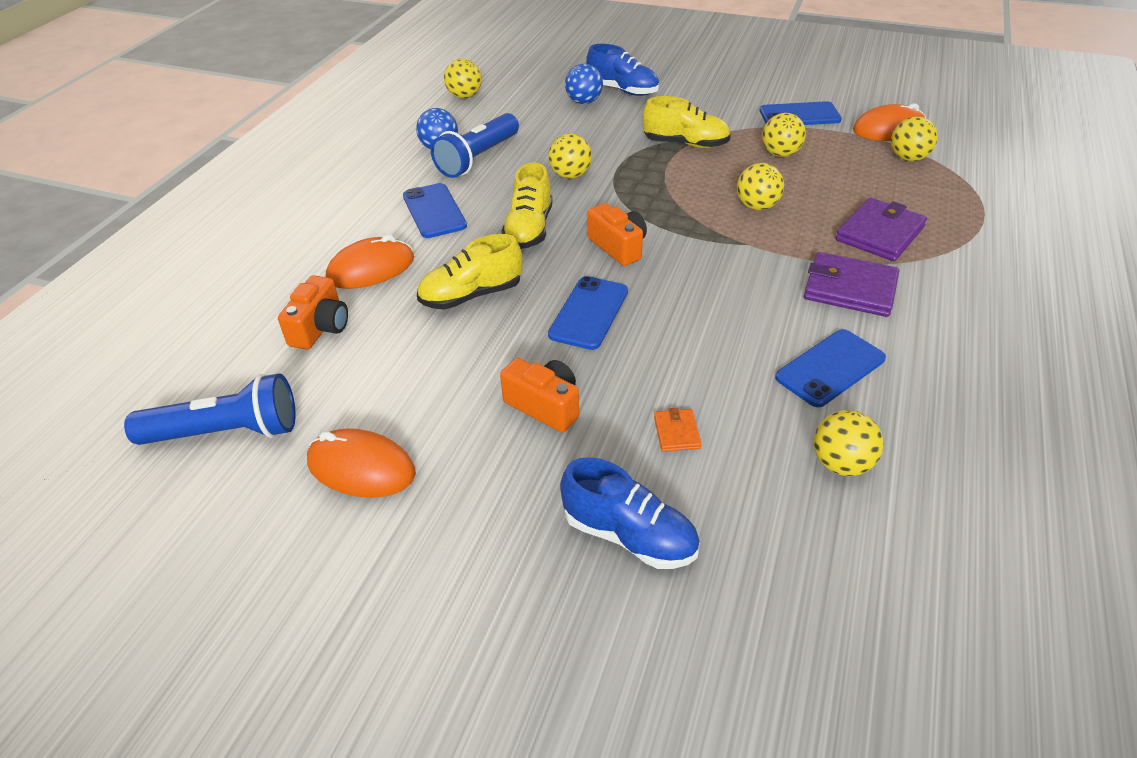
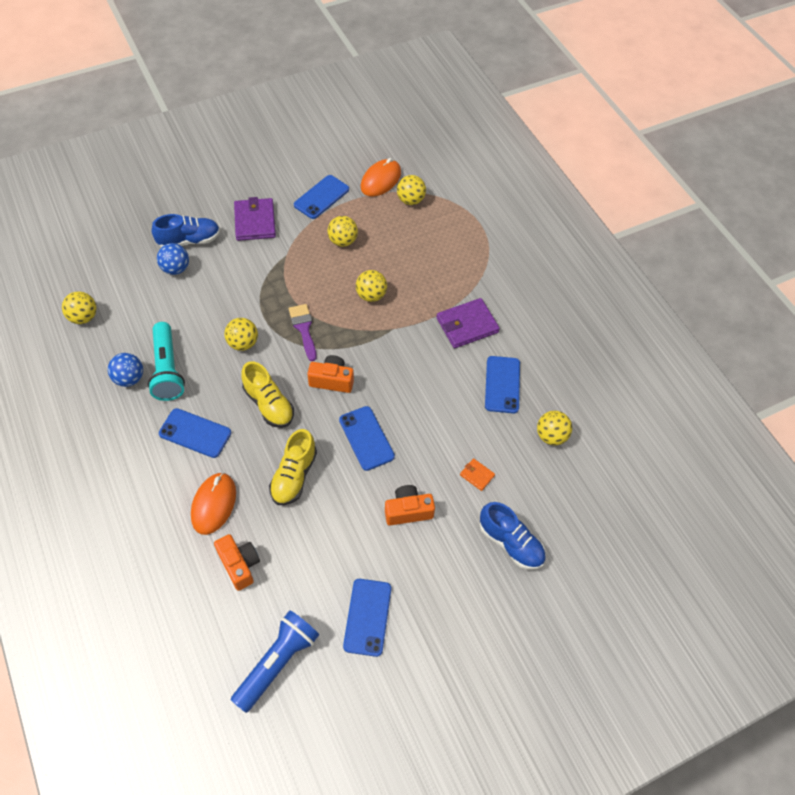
camera: 50 degrees left, 15 degrees up
orange mouse [307,428,416,498] -> blue phone [343,579,391,657]
blue flashlight [431,113,519,178] -> turquoise flashlight [148,322,185,401]
blue shoe [560,457,700,569] -> blue shoe turned 60 degrees clockwise [480,502,545,570]
yellow shoe [643,96,731,148] -> none
purple wallet [836,198,927,261] -> purple wallet moved to [234,197,276,241]
none -> purple brush [289,304,317,361]

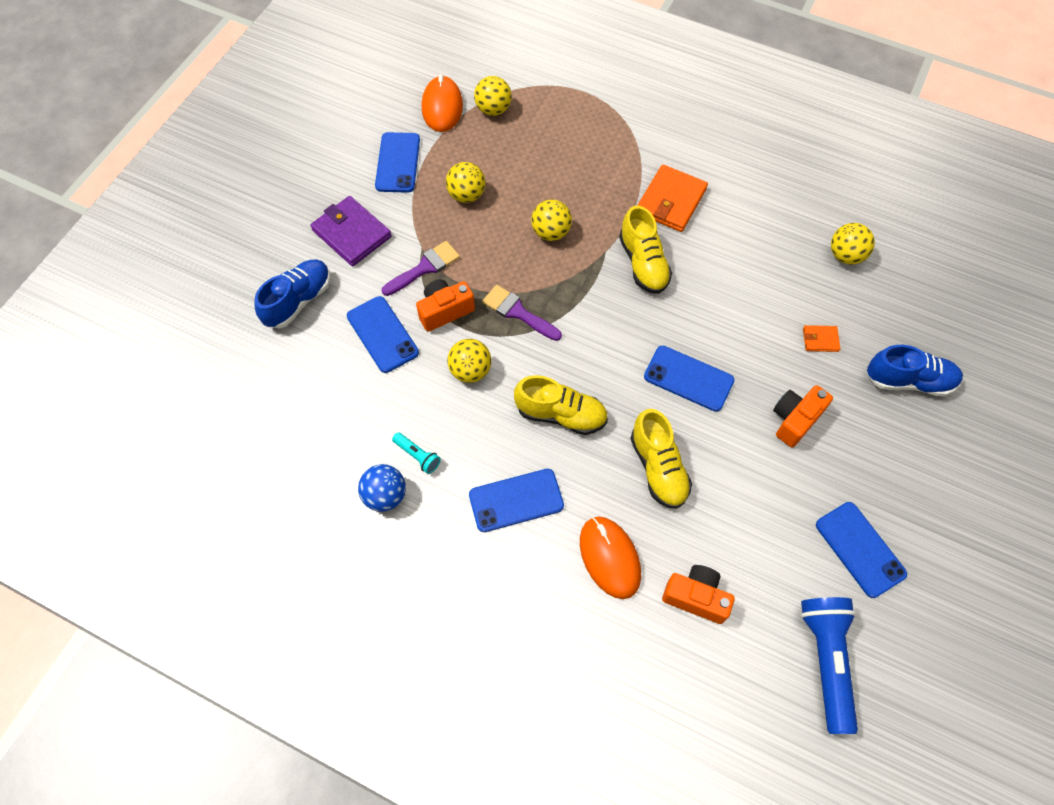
camera: 35 degrees left, 5 degrees up
yellow ball [62,291,97,324] -> none
turquoise flashlight [148,322,185,401] -> turquoise flashlight [392,432,441,474], size x0.46
blue ball [157,243,189,275] -> none
orange camera [307,355,354,393] -> orange camera moved to [416,279,475,332]
purple wallet [436,298,500,348] -> orange wallet [637,164,708,232]
blue phone [485,356,520,413] -> blue phone moved to [347,296,419,373]
none -> purple brush [382,241,460,296]
none -> yellow shoe [619,206,672,294]

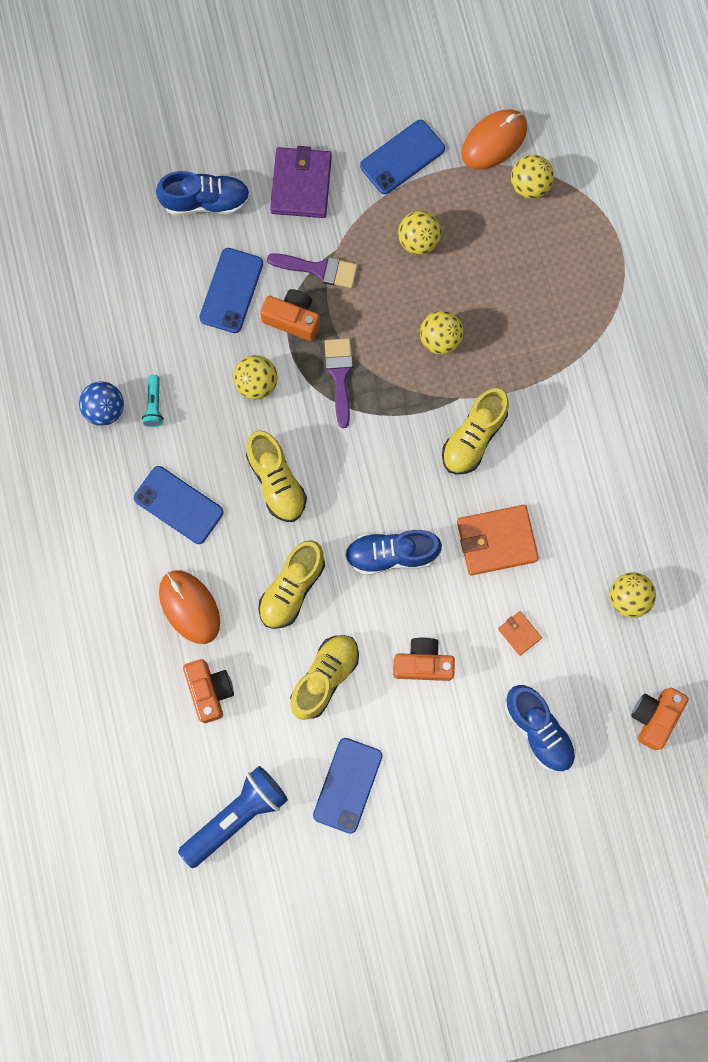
camera: 50 degrees right, 15 degrees up
orange mouse [580,517,641,599] -> orange mouse turned 60 degrees counterclockwise [159,571,220,644]
orange wallet [637,164,708,232] -> orange wallet moved to [457,505,539,576]
blue phone [644,346,734,412] -> blue shoe [345,530,442,575]
none -> yellow shoe [290,635,359,720]
none -> orange camera [631,688,688,750]

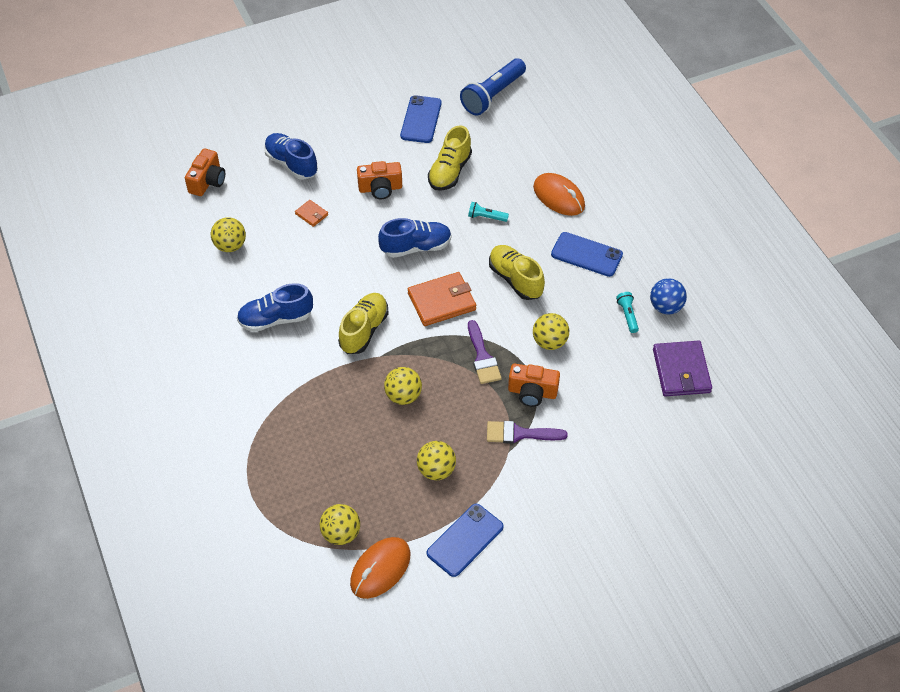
camera: 170 degrees right, 25 degrees down
blue shoe [156,171,250,215] -> blue shoe moved to [237,283,313,332]
orange camera [183,659,234,723] -> none
blue phone [199,248,263,333] -> none
yellow shoe [258,540,325,629] -> turquoise flashlight [468,202,509,222]
purple wallet [270,146,332,218] -> purple wallet moved to [653,341,712,396]
orange wallet [457,505,539,576] -> orange wallet moved to [408,272,476,326]

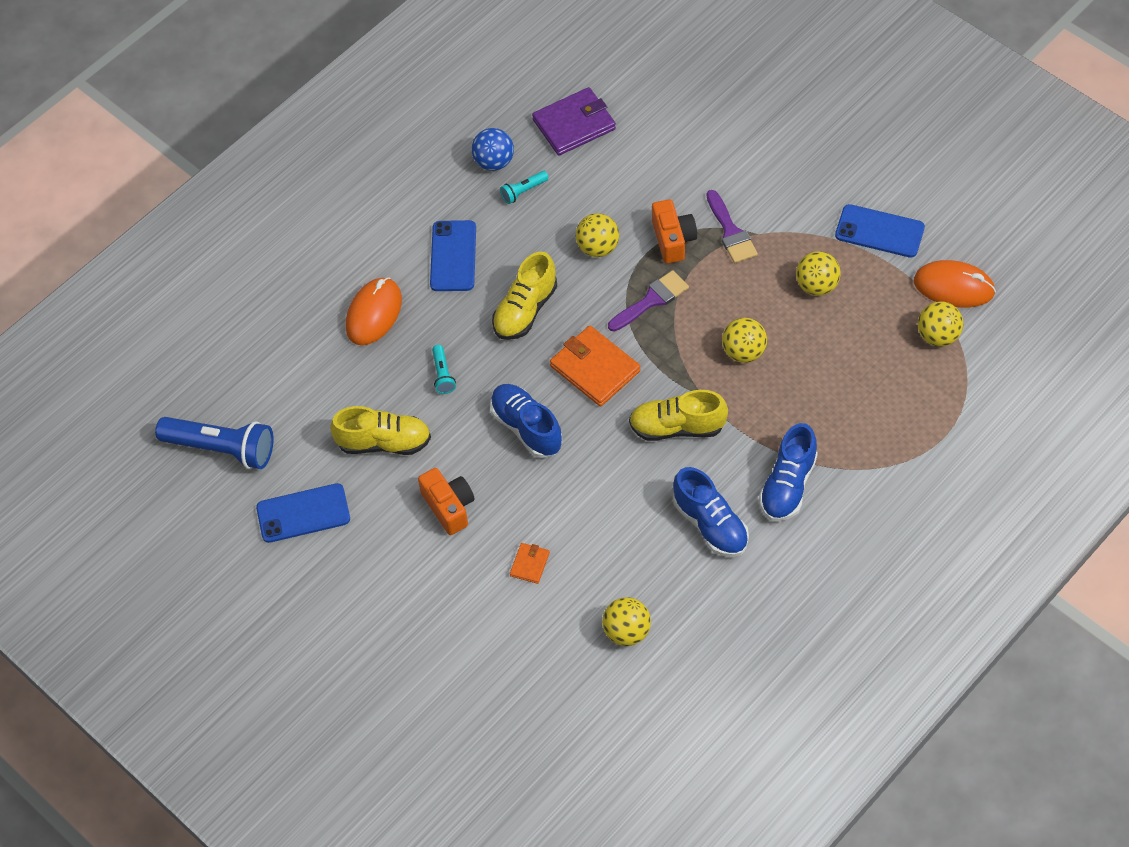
camera: 110 degrees left, 5 degrees up
orange camera [185,148,225,196] -> none
blue shoe [264,133,318,180] -> blue shoe moved to [759,423,818,521]

